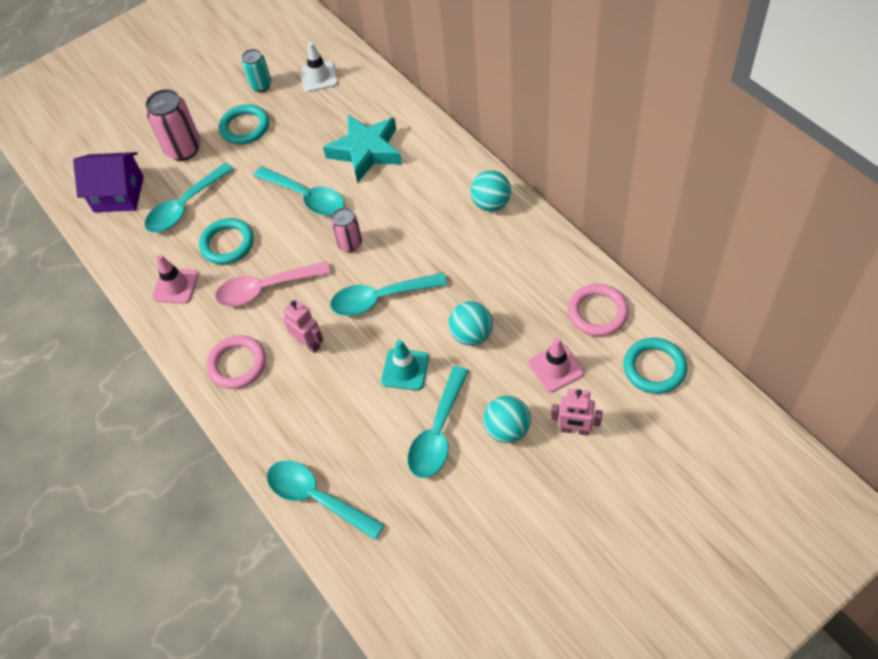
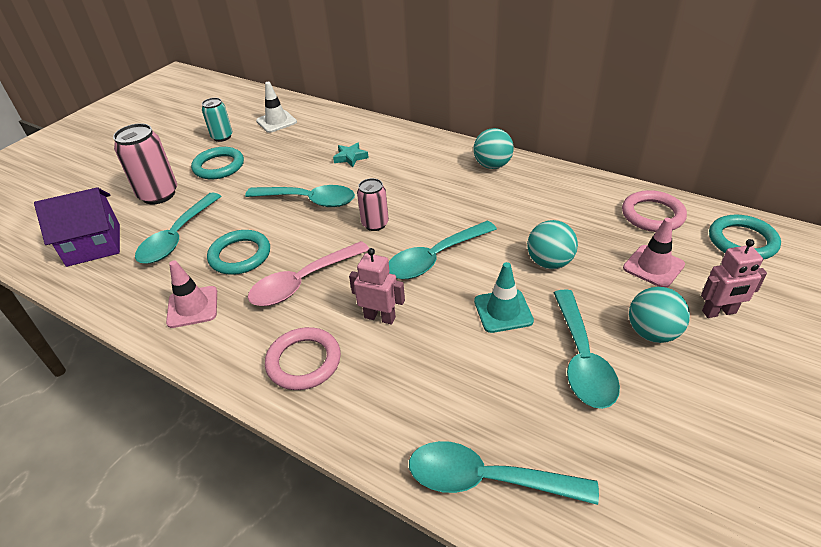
camera: 25 degrees left, 15 degrees down
turquoise star [323,115,402,183] -> turquoise star [333,142,369,167], size x0.45

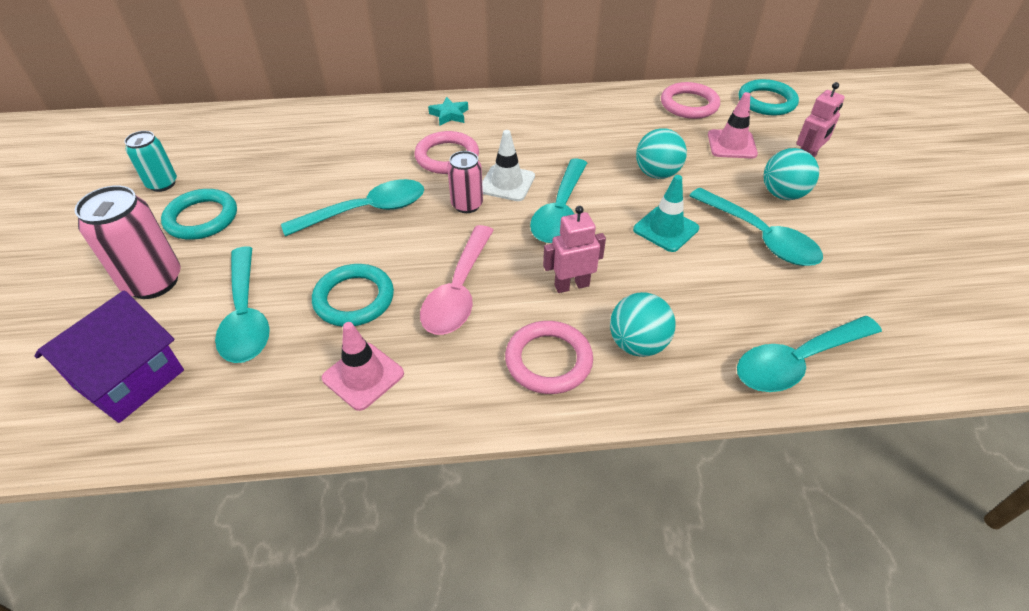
camera: 40 degrees left, 5 degrees up
white traffic cone [256,82,297,133] -> white traffic cone moved to [482,130,535,201]
turquoise star [333,142,369,167] -> turquoise star moved to [428,97,468,125]
turquoise ball [473,128,514,169] -> turquoise ball moved to [610,292,675,357]
none -> pink ring [414,131,479,174]

